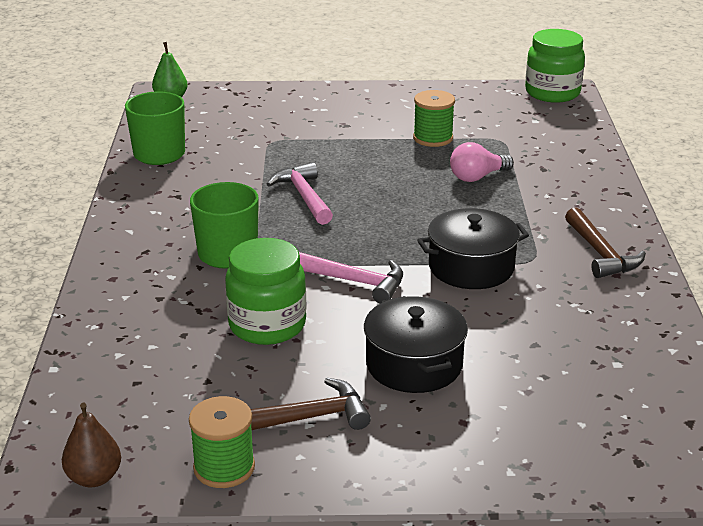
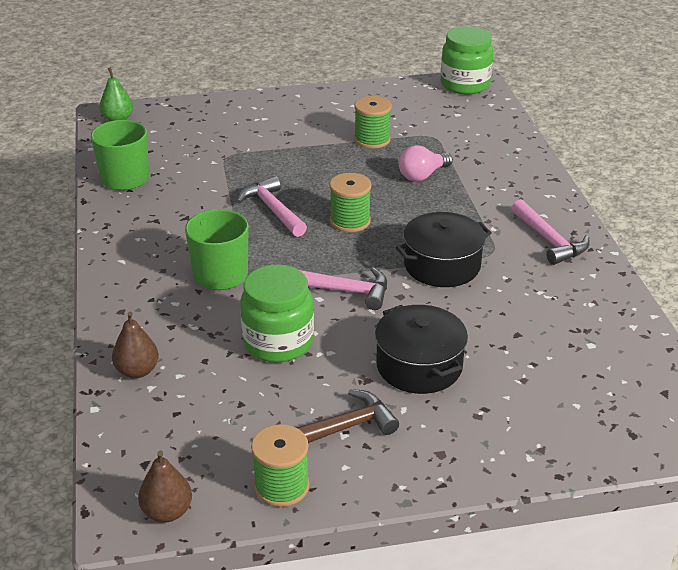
camera: 10 degrees left, 5 degrees up
brown hammer [565,207,646,278] -> pink hammer [511,199,590,265]
none -> brown pear [112,312,159,378]
none -> green spool [330,173,371,232]

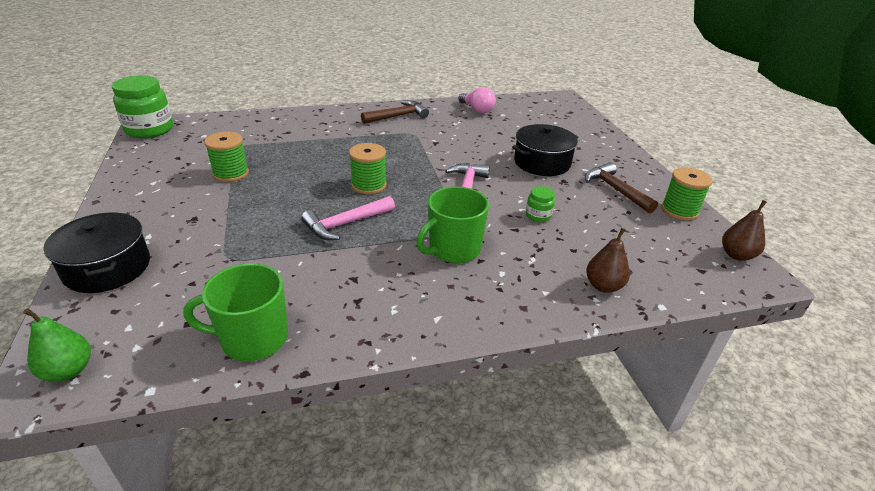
camera: 95 degrees left, 0 degrees up
green jar [240,264,314,363] -> green jar [526,186,555,222], size x0.47
black pot [396,212,492,287] -> black pot moved to [43,212,150,293]
pink light bulb [399,145,453,181] -> pink light bulb moved to [459,87,496,113]
pink hammer [511,199,590,265] -> brown hammer [361,101,429,124]

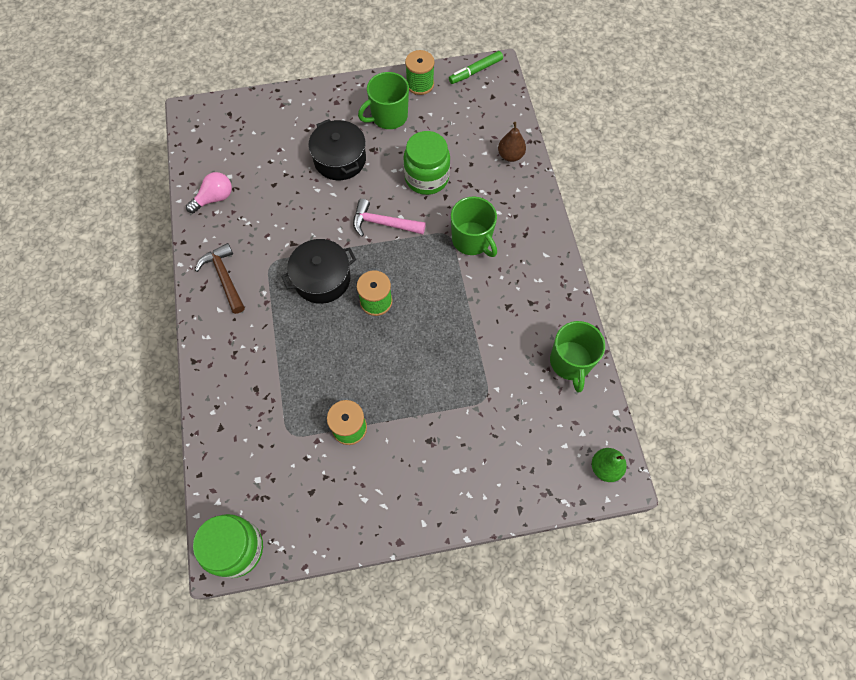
camera: 85 degrees left, 30 degrees up
black pot [43,212,150,293] -> black pot moved to [281,239,356,304]
pink hammer [301,196,395,240] -> none
green jar [526,186,555,222] -> green jar [403,131,450,195], size x2.12
brown hammer [585,162,658,214] -> green mug [358,72,409,129]
brown pear [722,200,767,261] -> green marker [449,51,503,84]

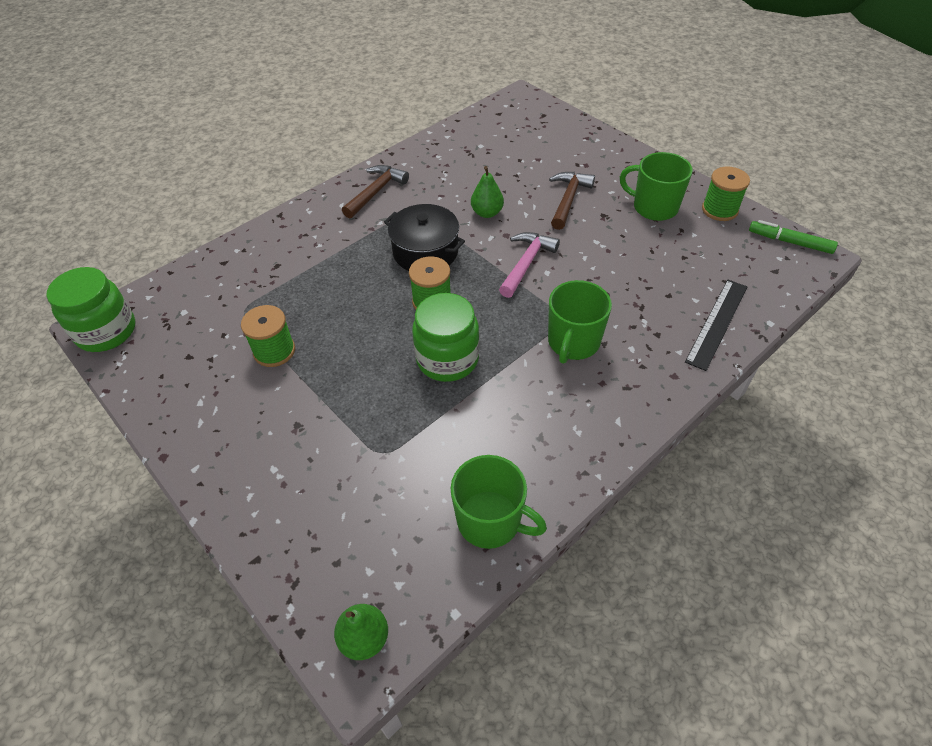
camera: 60 degrees right, 15 degrees down
pink light bulb [186,172,232,213] -> none
black pot [308,119,366,180] -> brown hammer [549,172,595,230]
pink hammer [353,199,426,237] -> pink hammer turned 45 degrees clockwise [499,232,560,298]
green jar [403,131,450,195] -> green jar moved to [412,293,479,382]
brown pear [498,122,526,162] -> black ruler [685,280,747,371]
green mug [550,321,605,392] -> green mug turned 120 degrees counterclockwise [451,455,547,549]
none -> green pear [471,166,504,218]

